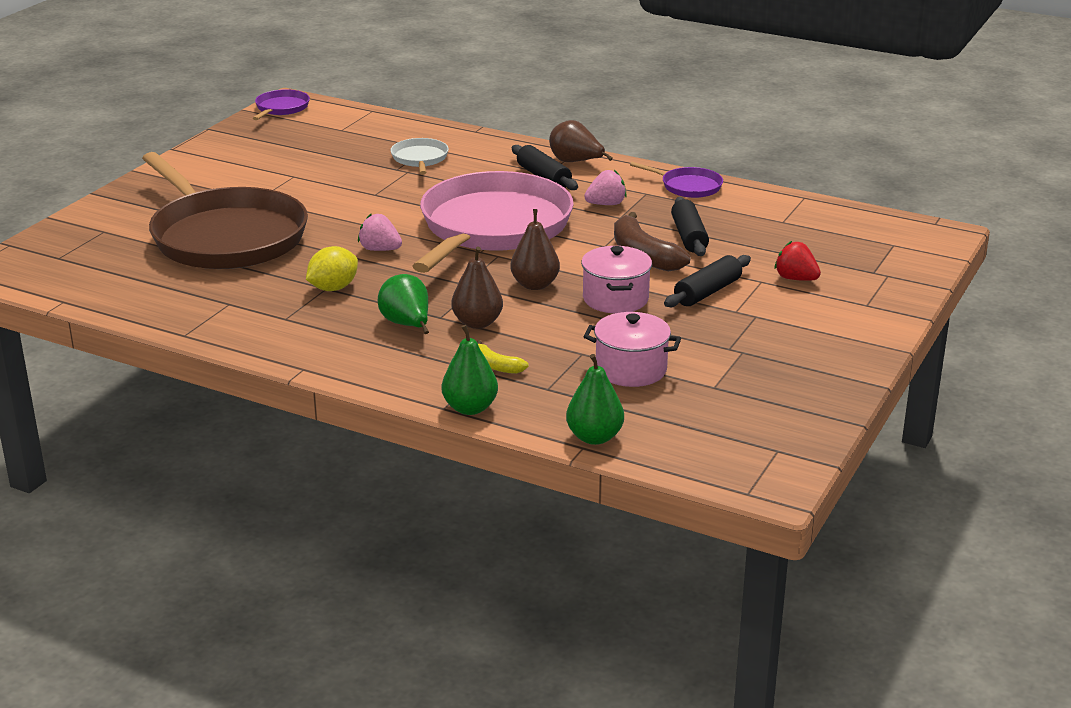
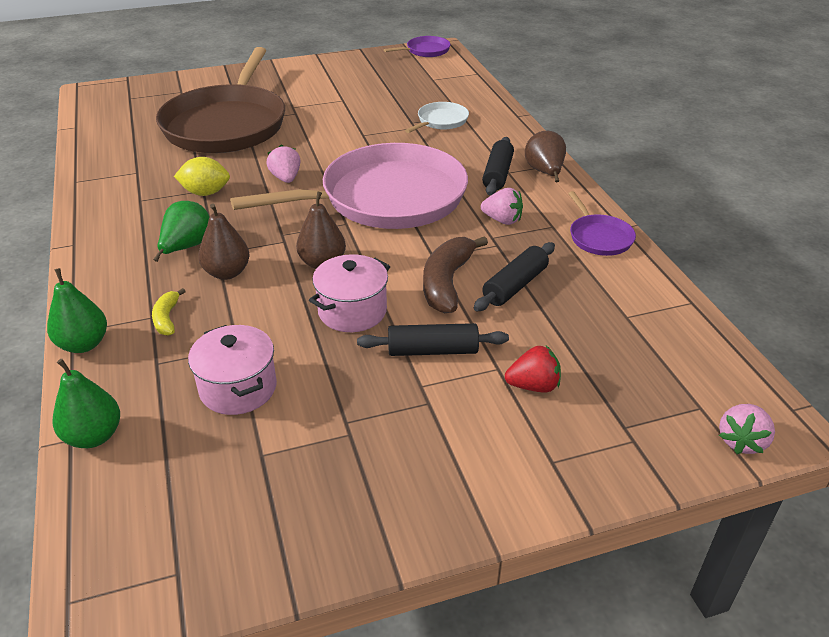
camera: 45 degrees right, 10 degrees up
red strawberry [775,241,821,281] -> red strawberry turned 90 degrees clockwise [505,346,561,392]
none -> pink strawberry [719,404,775,454]

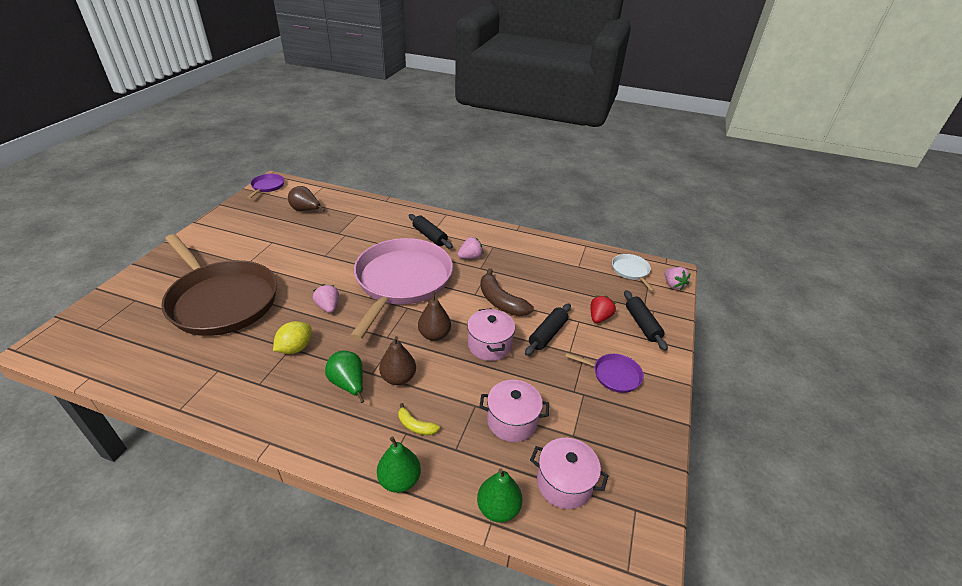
camera: 55 degrees left, 0 degrees up
pink strawberry [266,145,300,183] -> pink strawberry turned 45 degrees clockwise [313,284,339,313]
white pan [405,102,469,133] -> white pan moved to [612,254,655,292]
black rolling pin [474,242,555,311] -> black rolling pin moved to [624,290,668,351]
brown pear [525,131,566,183] -> brown pear moved to [288,186,325,211]
purple pan [568,191,636,256] -> purple pan moved to [565,353,644,393]
none -> pink pot [530,438,609,509]

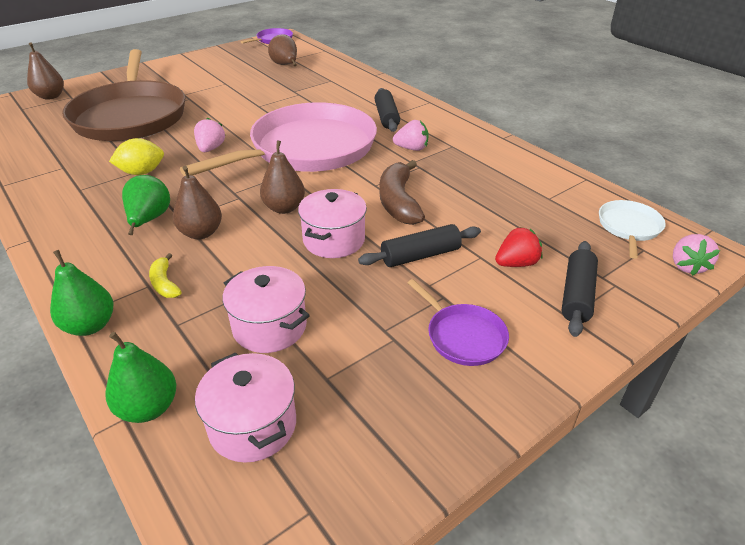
camera: 35 degrees right, 0 degrees up
none -> brown pear [27,42,64,100]

